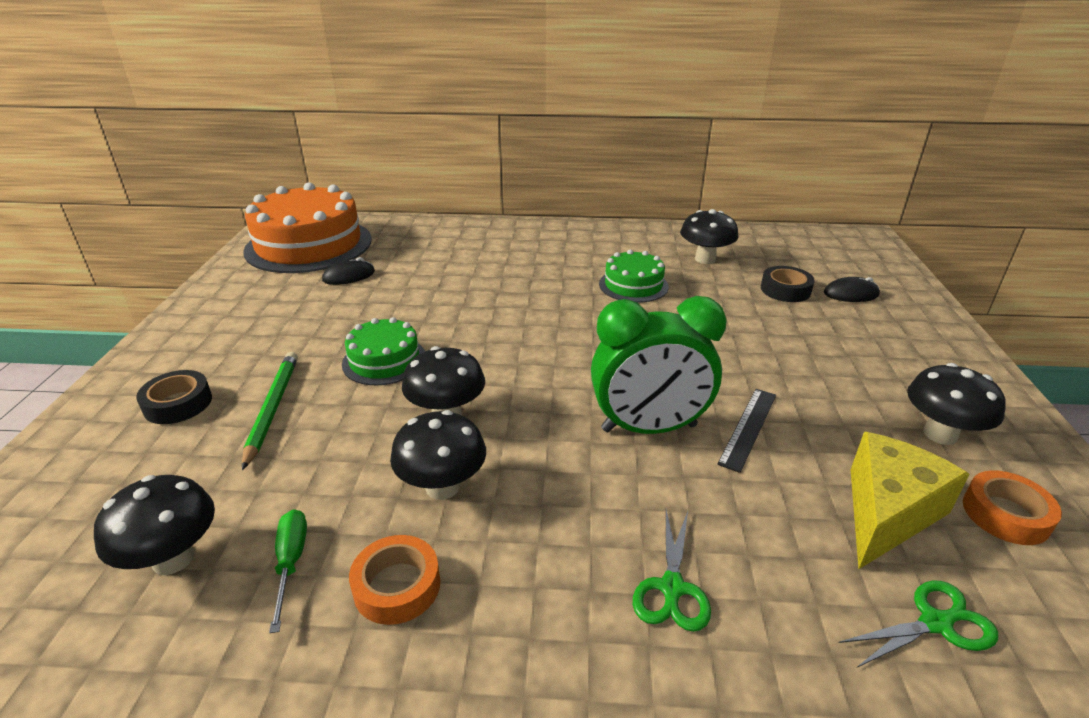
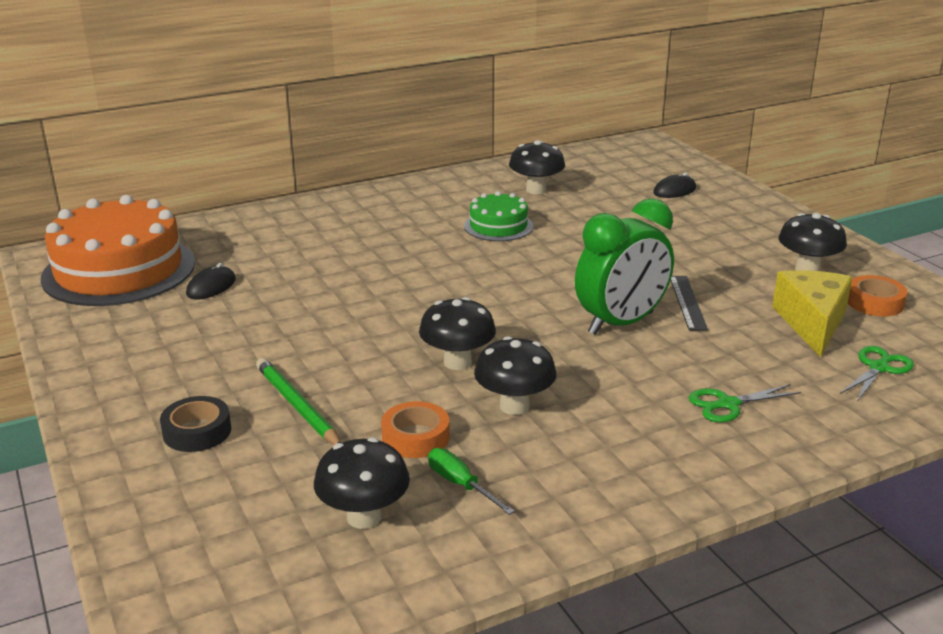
camera: 30 degrees left, 5 degrees down
green cake [342,317,425,385] -> none
orange tape [349,535,440,625] -> orange tape moved to [381,401,450,458]
green scissors [633,510,711,632] -> green scissors turned 90 degrees clockwise [689,384,801,422]
black tape [761,266,815,302] -> none

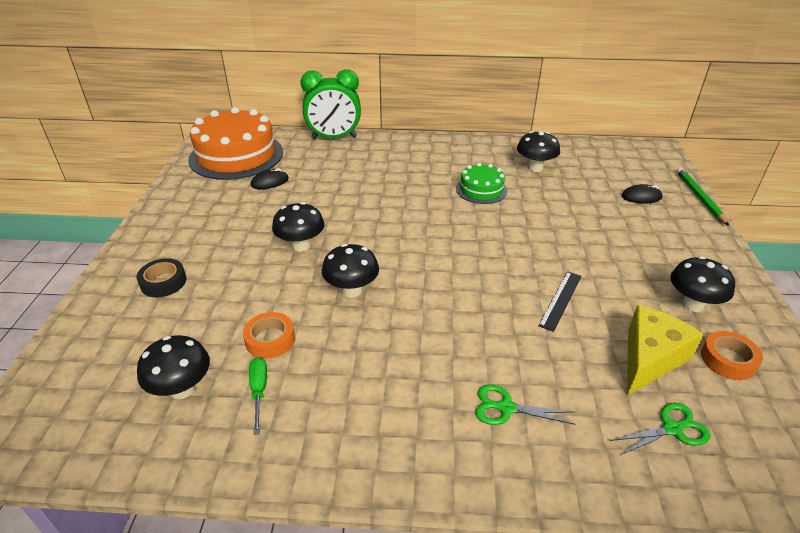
camera: 30 degrees right, 10 degrees up
green pencil [256,358,341,445] -> green pencil moved to [677,168,729,226]
black mushroom [474,336,556,415] -> black mushroom moved to [272,202,324,252]
green clock [575,198,674,335] -> green clock moved to [300,69,361,139]

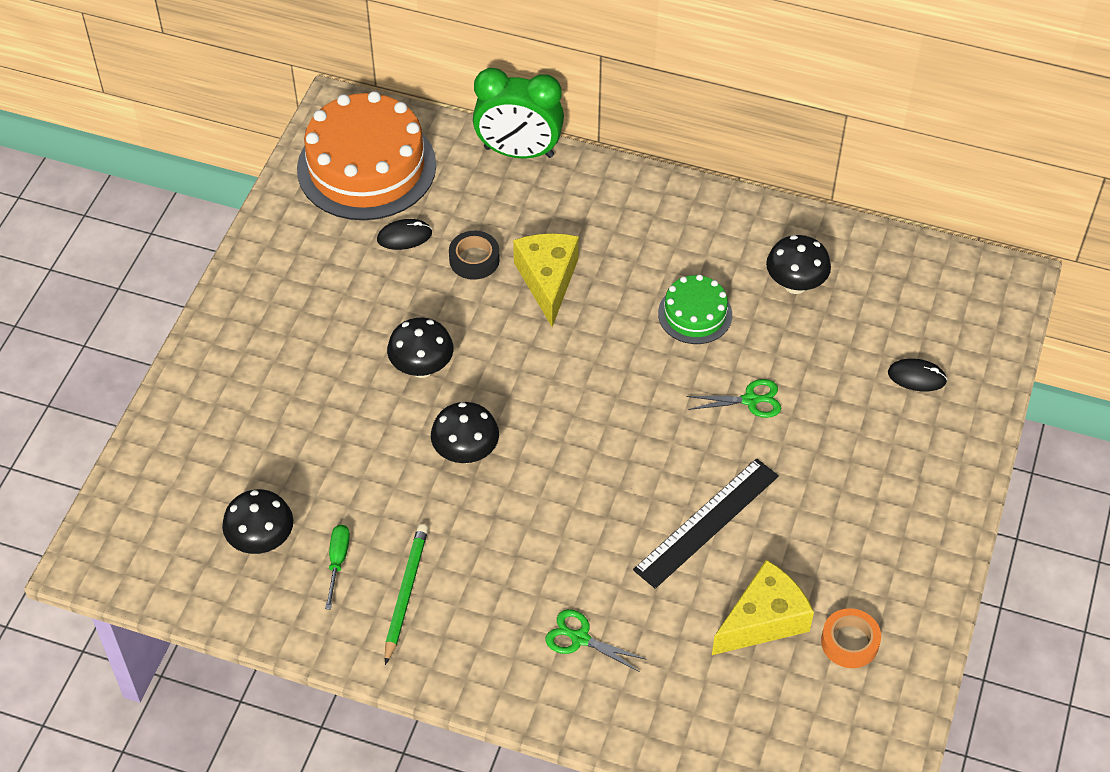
camera: 15 degrees right, 15 degrees up
black tape [137,258,186,297] -> black tape moved to [449,231,500,280]
orange tape [243,312,295,359] -> none
black ruler [538,271,581,332] -> black ruler [633,458,779,589], size x1.63
green scissors [610,403,711,456] -> green scissors moved to [686,379,781,418]
black mushroom [670,256,735,312] -> none
green pencil [677,168,729,226] -> green pencil moved to [385,524,428,665]
none -> yellow cheese [513,233,579,327]

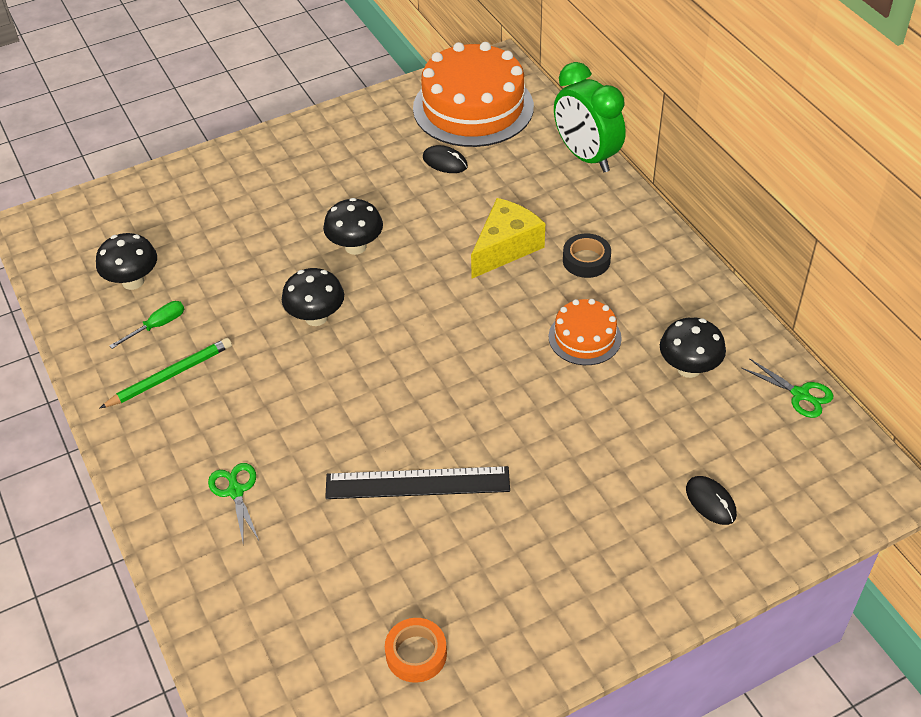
camera: 45 degrees right, 5 degrees down
black tape [449,231,500,280] -> black tape moved to [563,233,611,278]
green cake [658,274,732,344] -> orange cake [549,299,622,365]
green scissors [686,379,781,418] -> green scissors moved to [741,358,834,418]
yellow cheese [712,560,814,655] -> none

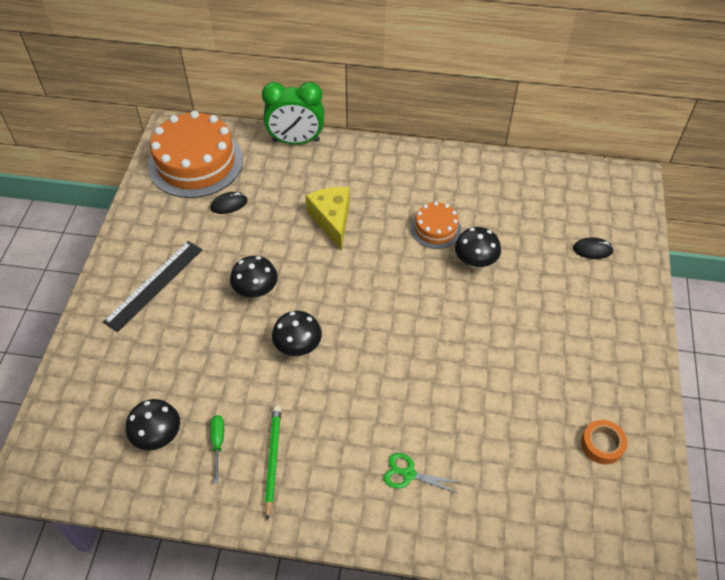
camera: 55 degrees left, 5 degrees up
black ruler [325,466,510,499] -> black ruler moved to [103,241,202,332]
black tape [563,233,611,278] -> none
black mushroom [660,317,726,378] -> black mushroom moved to [455,227,501,269]
green scissors [741,358,834,418] -> none

